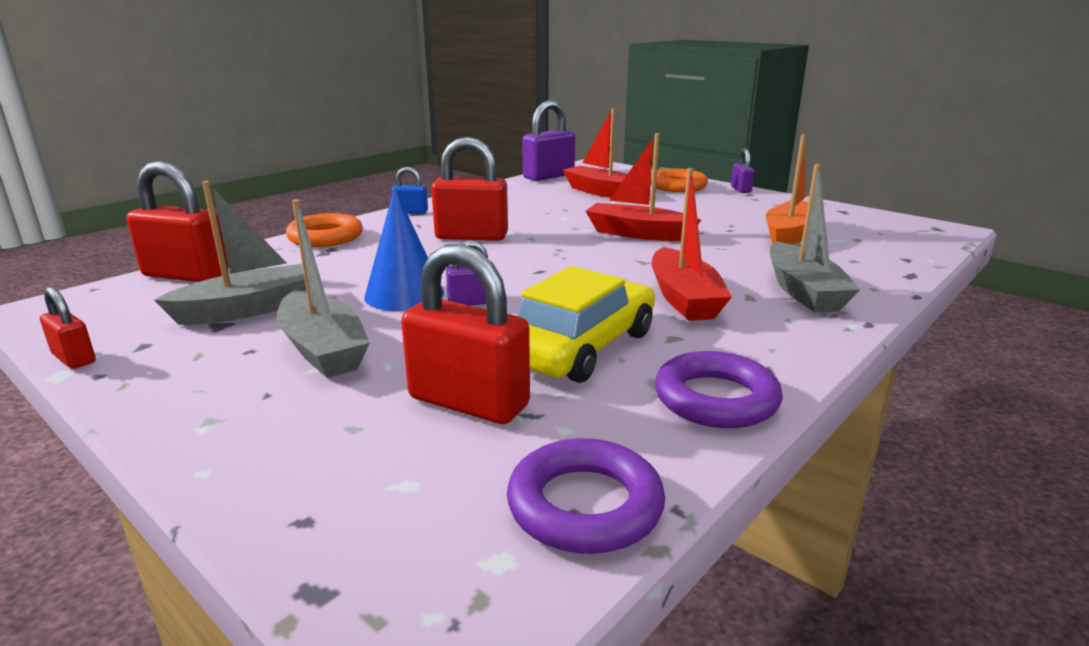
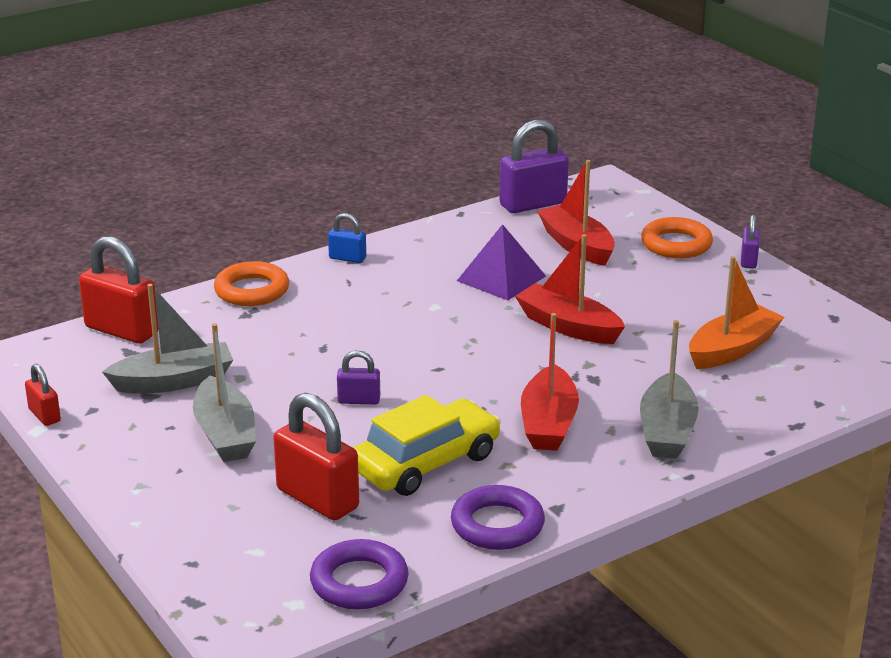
camera: 15 degrees right, 5 degrees up
blue cone [364,188,444,311] -> none
red padlock [431,137,508,241] -> none
none -> purple pyramid [457,224,546,300]

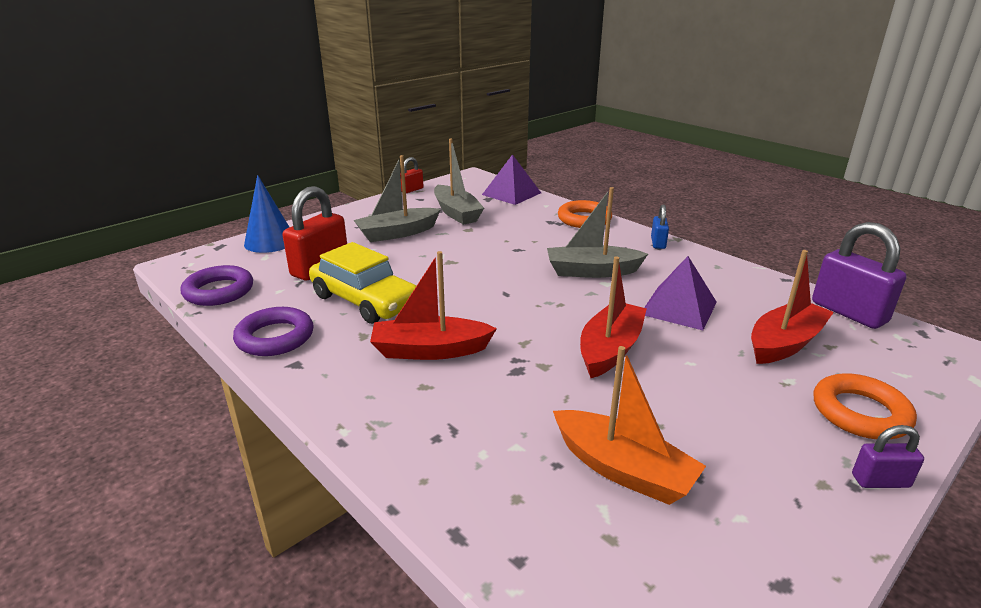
camera: 80 degrees right, 0 degrees up
red padlock [79,236,159,344] -> purple pyramid [482,154,541,205]
purple padlock [337,350,380,404] -> none
grey boat [640,320,699,459] -> grey boat moved to [547,187,648,278]
none -> blue cone [244,175,289,253]

